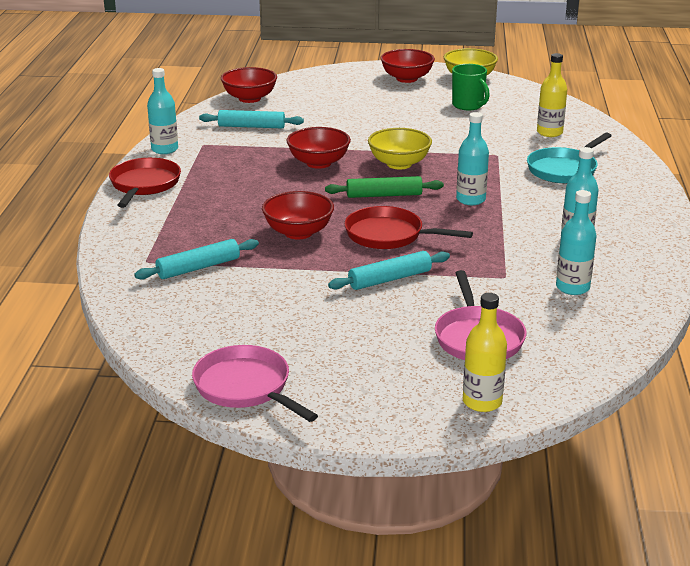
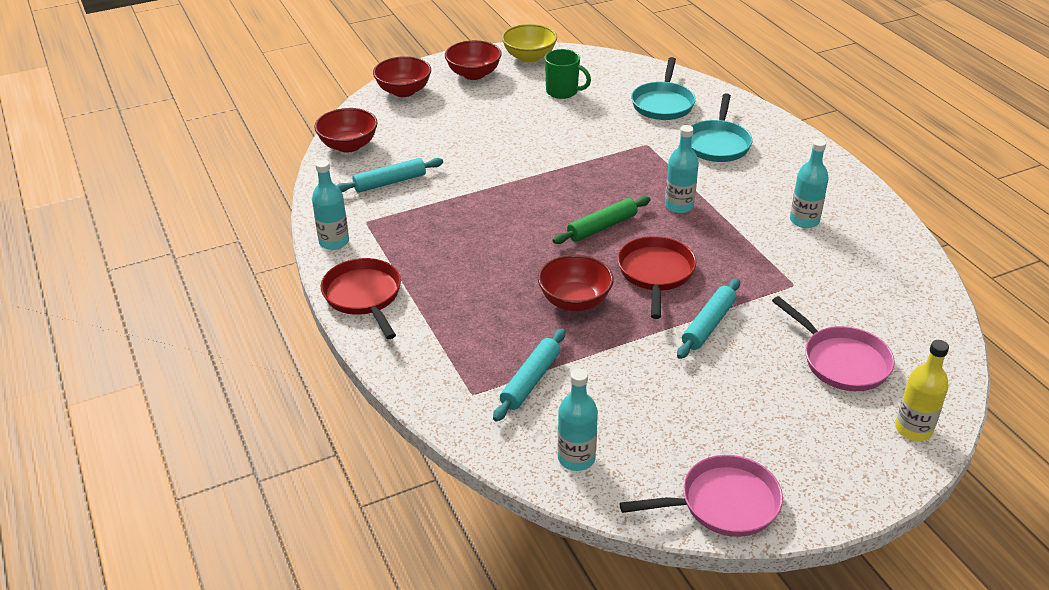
camera: 30 degrees left, 10 degrees up
pink pan [192,345,318,422] -> pink pan turned 150 degrees clockwise [620,455,783,537]
red bowl [286,127,351,169] -> red bowl moved to [373,56,431,97]
red pan [344,206,473,249] -> red pan turned 105 degrees clockwise [618,236,696,319]
yellow bowl [368,128,432,170] -> none
yellow bottle [537,53,567,137] -> turquoise pan [631,57,696,120]
turquoise bottle [556,190,596,295] -> turquoise bottle moved to [558,369,598,471]

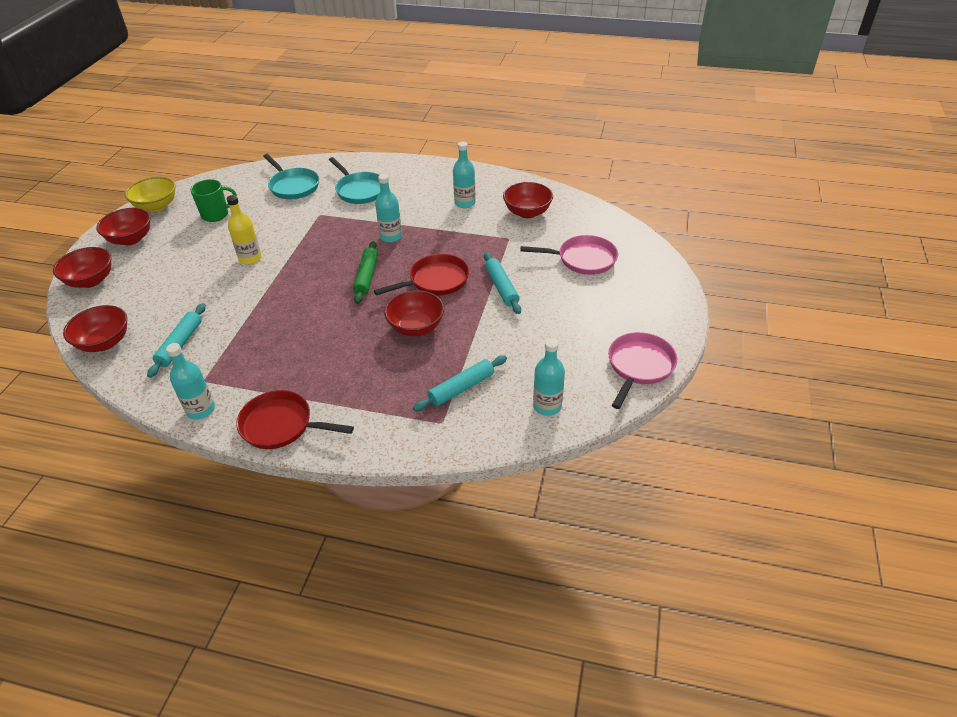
camera: 50 degrees left, 5 degrees up
turquoise rolling pin [493,329,565,422] -> turquoise rolling pin turned 75 degrees clockwise [413,355,507,411]
red pan [618,236,696,319] -> red pan turned 105 degrees clockwise [374,254,469,295]
yellow bottle [895,340,949,441] -> yellow bottle moved to [227,195,262,265]
none -> red bowl [503,182,553,218]

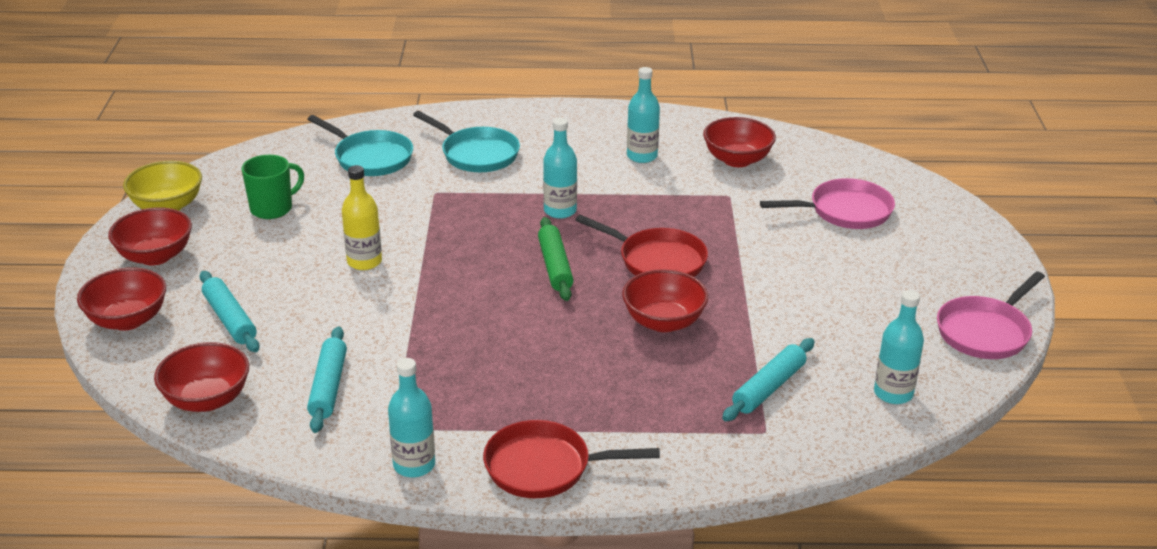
camera: 15 degrees left, 10 degrees down
red pan [374,254,469,295] -> red pan turned 75 degrees clockwise [576,215,708,277]
turquoise rolling pin [484,252,521,314] -> turquoise rolling pin moved to [200,271,260,352]
pink pan [608,332,677,409] -> pink pan turned 150 degrees counterclockwise [937,271,1045,359]

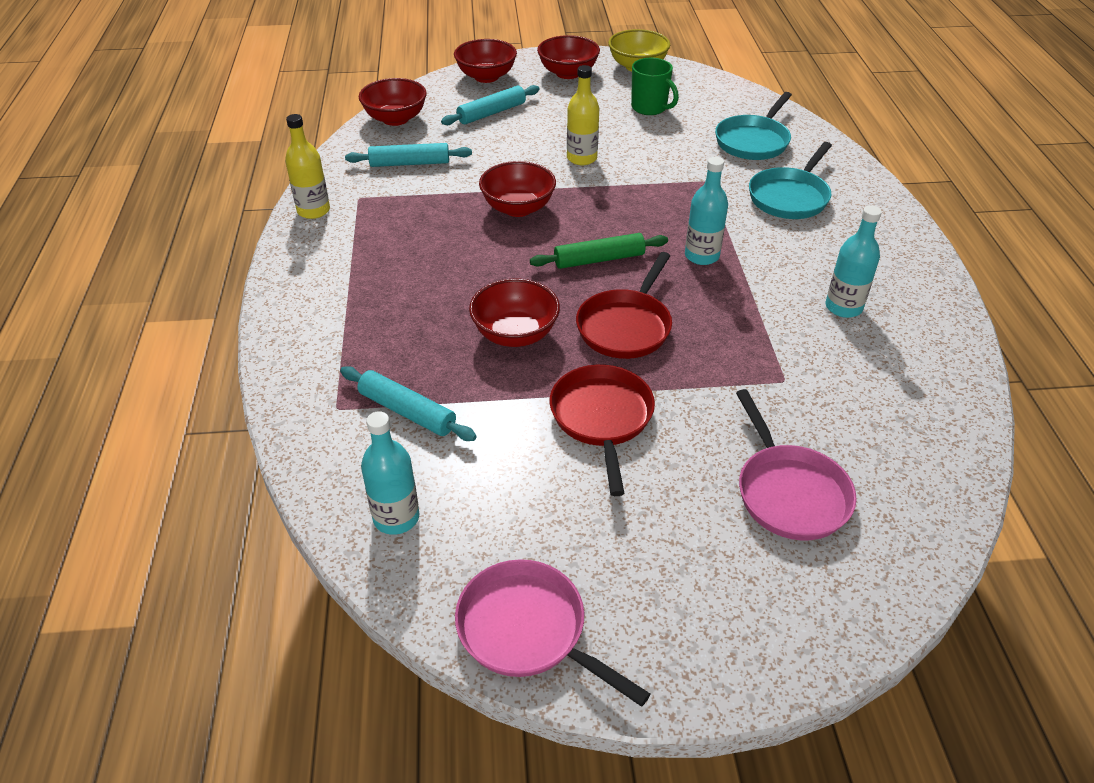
camera: 85 degrees right, 10 degrees up
turquoise bottle [388,358,435,477] -> yellow bottle [285,114,330,219]
red pan [483,420,660,498] -> red pan moved to [549,364,655,496]
red bowl [703,117,776,167] -> red bowl moved to [479,161,556,217]

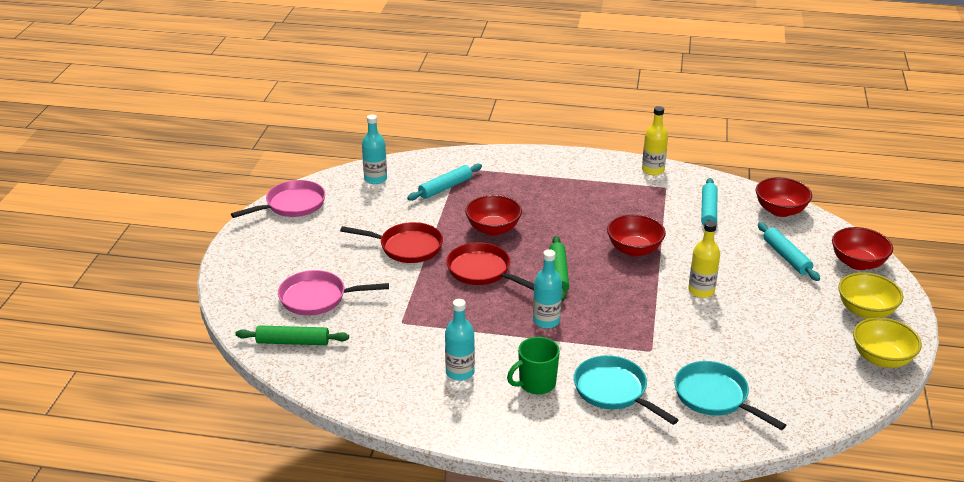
camera: 105 degrees right, 10 degrees down
red bowl [537,35,600,79] -> yellow bowl [838,272,903,319]
green mug [631,58,679,115] -> green mug moved to [507,337,560,394]
none -> green rolling pin [236,325,349,345]

